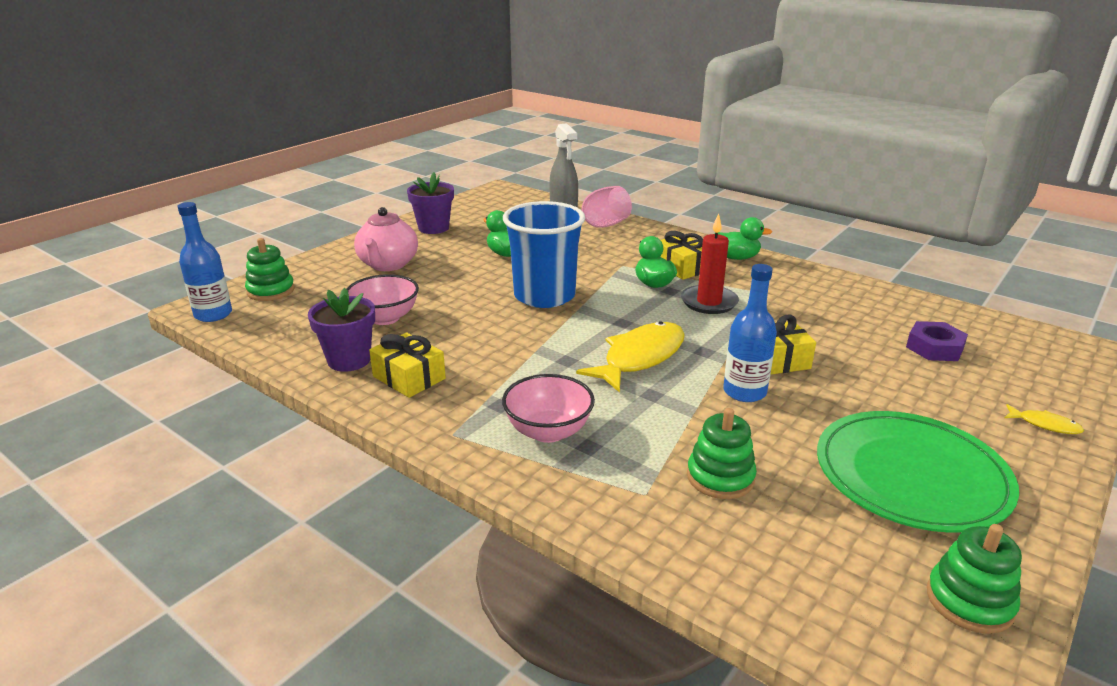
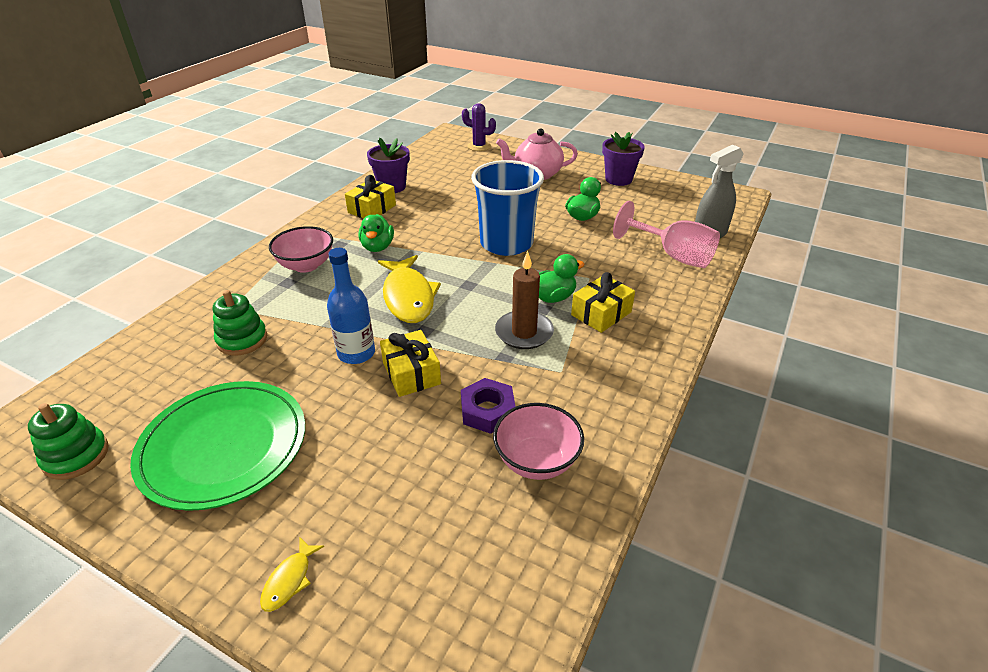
camera: 80 degrees right, 10 degrees up
blue bottle [177,202,232,322] -> none
green stacking toy [245,238,295,301] -> purple cactus [462,103,496,151]
pink bowl [347,274,419,325] -> pink bowl moved to [493,403,584,480]
yellow fish [576,321,685,393] -> yellow fish turned 45 degrees clockwise [378,255,441,323]
red candle [681,214,739,314] -> brown candle [495,251,554,349]
green duck [714,217,772,260] -> green duck moved to [358,214,394,252]
purple nut [906,321,968,361] -> purple nut moved to [461,378,516,434]

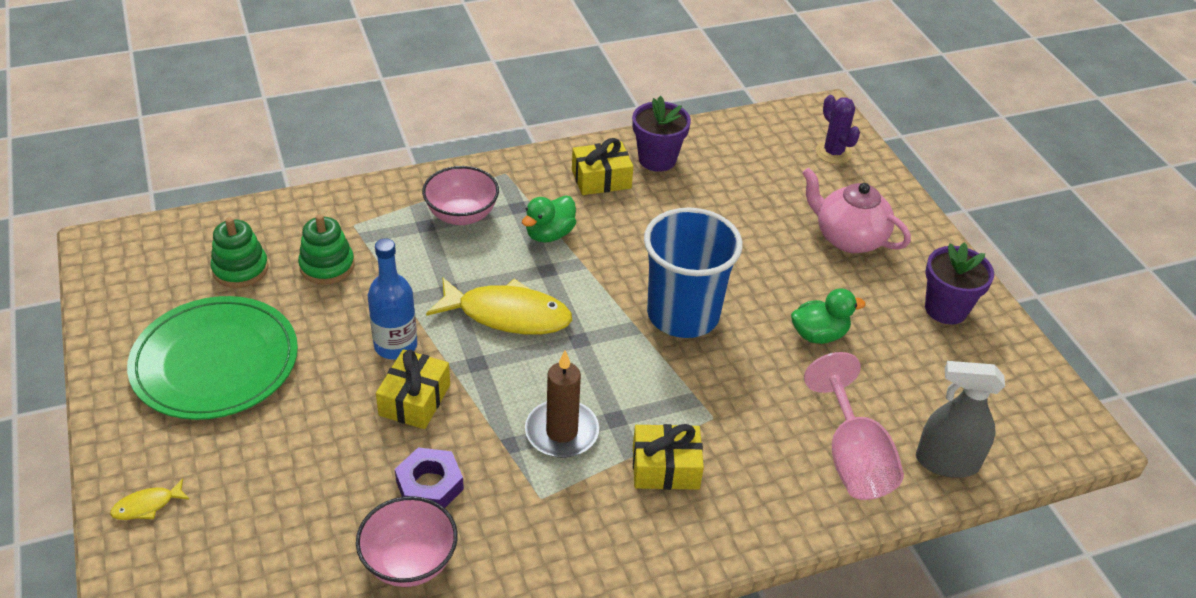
camera: 40 degrees right, 5 degrees up
green stacking toy [28,403,109,480] -> green stacking toy moved to [211,217,268,288]
yellow fish [378,255,441,323] -> yellow fish turned 105 degrees counterclockwise [426,277,572,335]
green duck [539,254,585,303] -> none

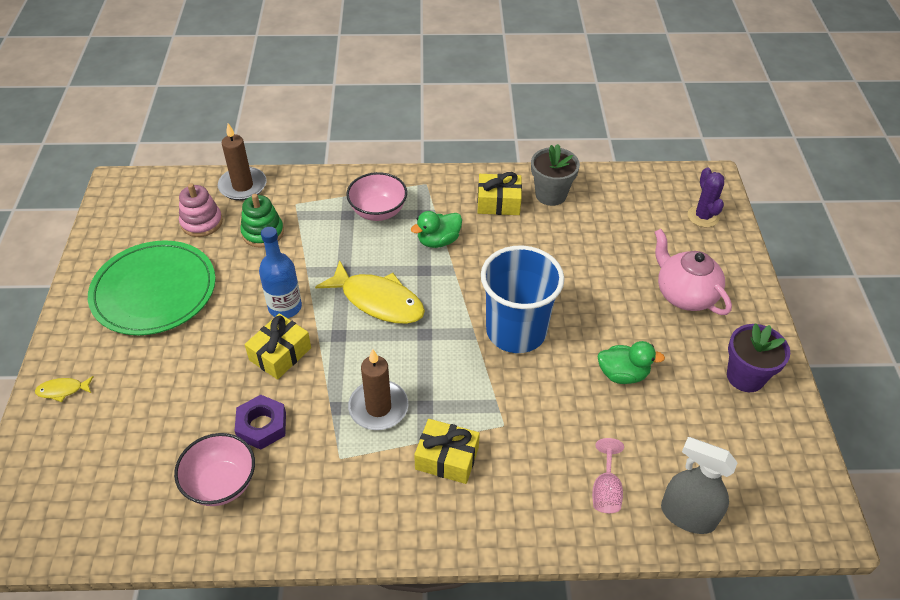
camera: 20 degrees right, 5 degrees up
green stacking toy [211,217,268,288] -> pink stacking toy [179,183,223,237]
purple flower pot [632,96,691,172] -> grey flower pot [531,144,580,206]
pink goblet [804,352,904,500] -> pink goblet [592,438,624,513], size x0.56
none -> brown candle [218,123,266,201]

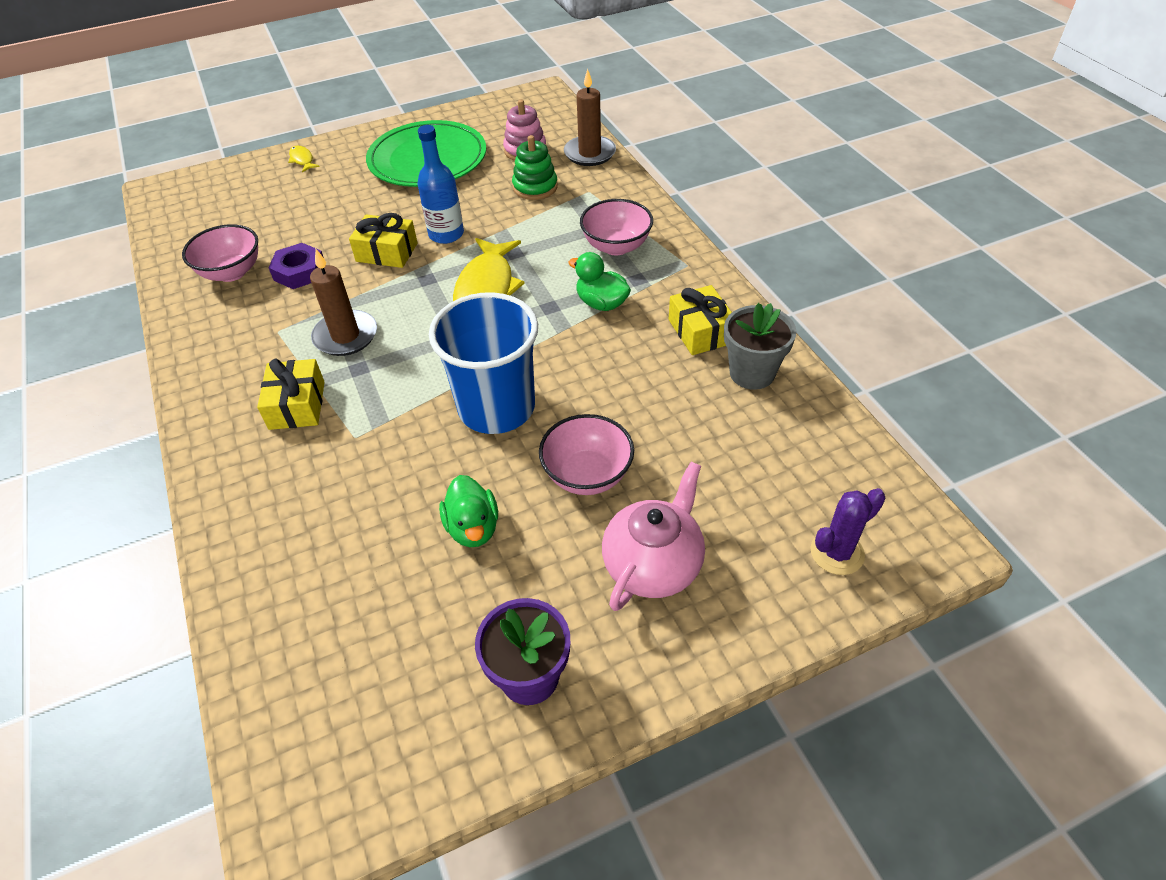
camera: 70 degrees right, 0 degrees up
pink goblet [592,438,624,513] -> none
grey spray bottle [661,437,738,534] -> none
none -> pink bowl [539,414,634,495]

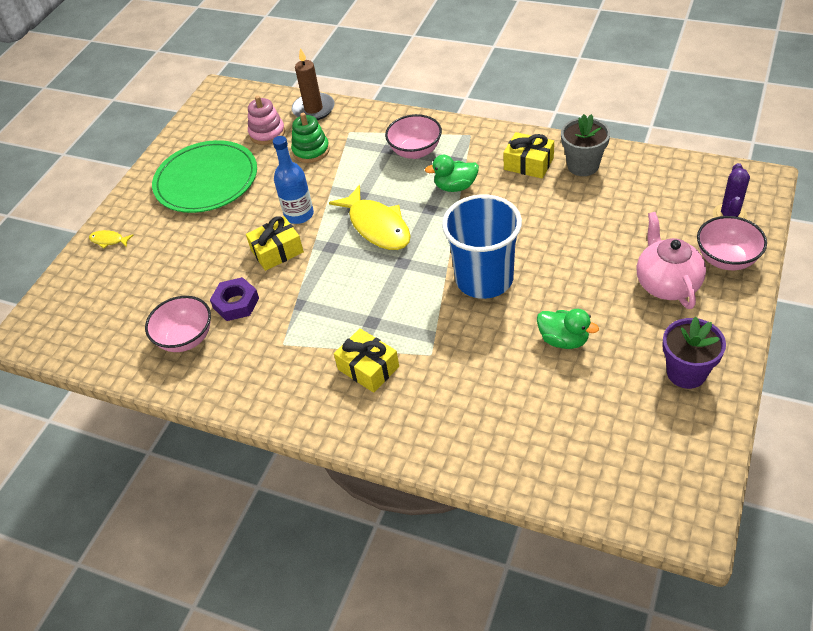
camera: 40 degrees left, 0 degrees up
brown candle [310,249,377,356] -> none
pink bowl [539,414,634,495] -> pink bowl moved to [697,216,767,270]

